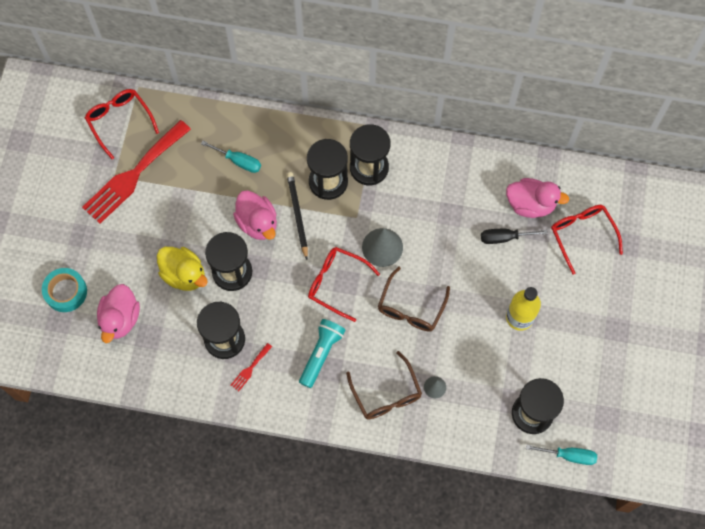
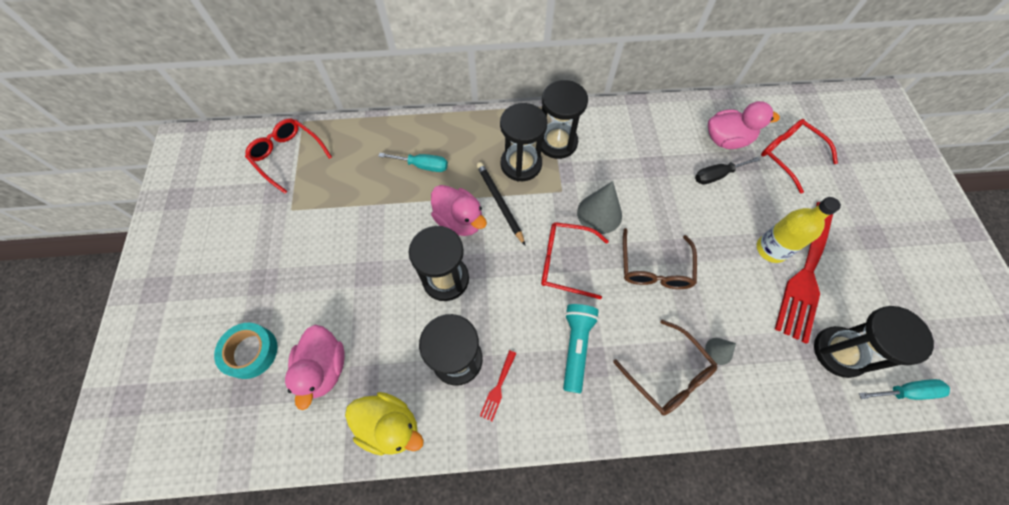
camera: 15 degrees left, 5 degrees down
red fork [82,120,191,224] -> red fork moved to [775,202,833,344]
yellow duck [157,247,208,291] -> yellow duck moved to [345,392,424,456]

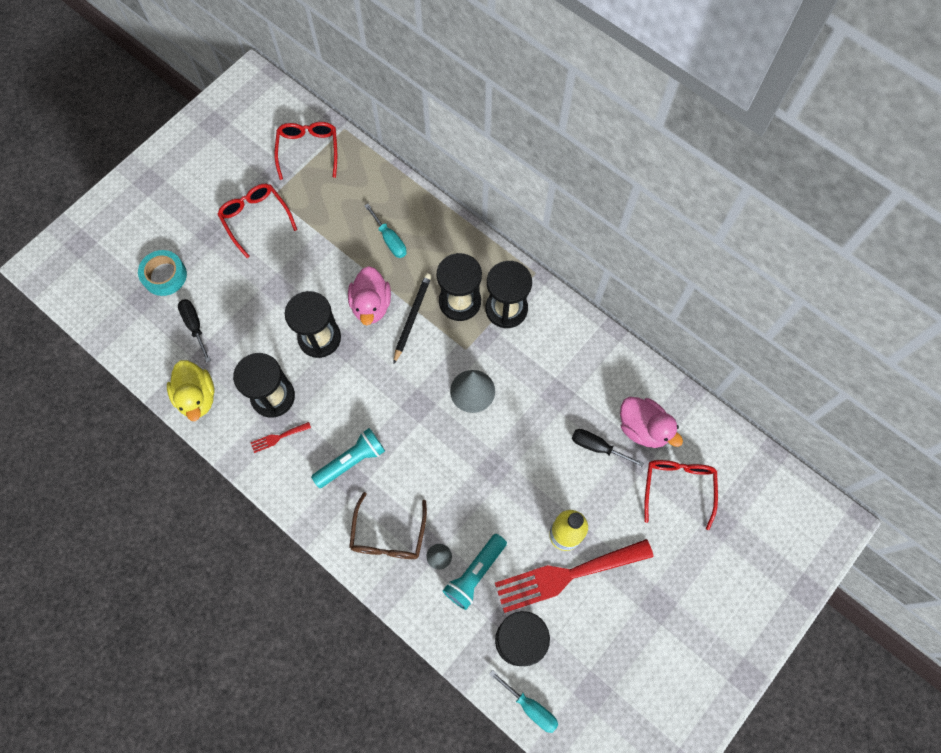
camera: 45 degrees right, 5 degrees up
pink duck [285,325,344,410] -> black screwdriver [178,299,211,362]
red glasses [541,222,609,299] -> red glasses moved to [217,184,297,258]
brown glasses [623,228,697,289] -> none
none -> turquoise flashlight [443,534,507,610]

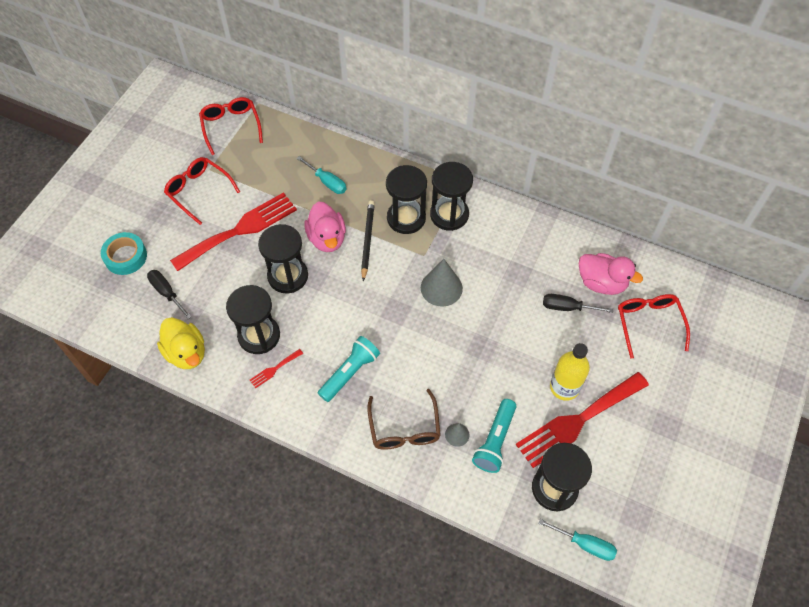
camera: 15 degrees left, 10 degrees down
none -> red fork [170,192,297,271]

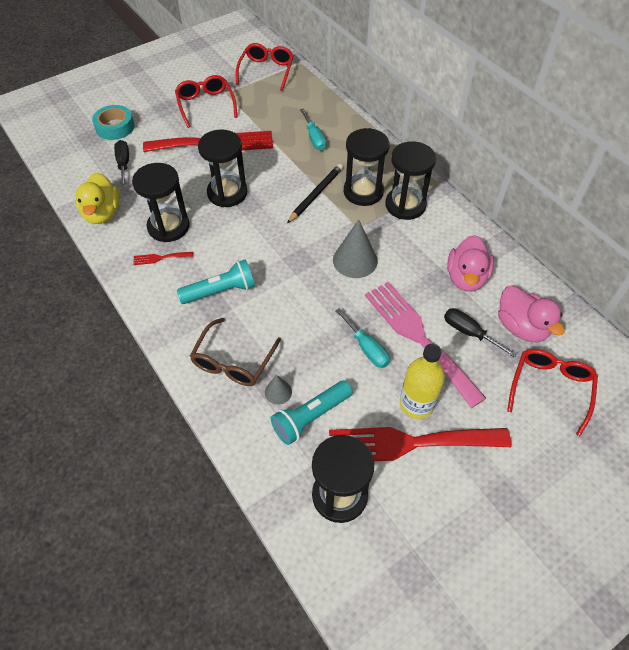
camera: 30 degrees right, 5 degrees down
pink duck [304,201,346,252] -> pink duck moved to [447,235,494,292]
turquoise screwdriver [538,519,617,561] -> turquoise screwdriver moved to [335,308,390,368]
none -> pink fork [365,282,486,408]

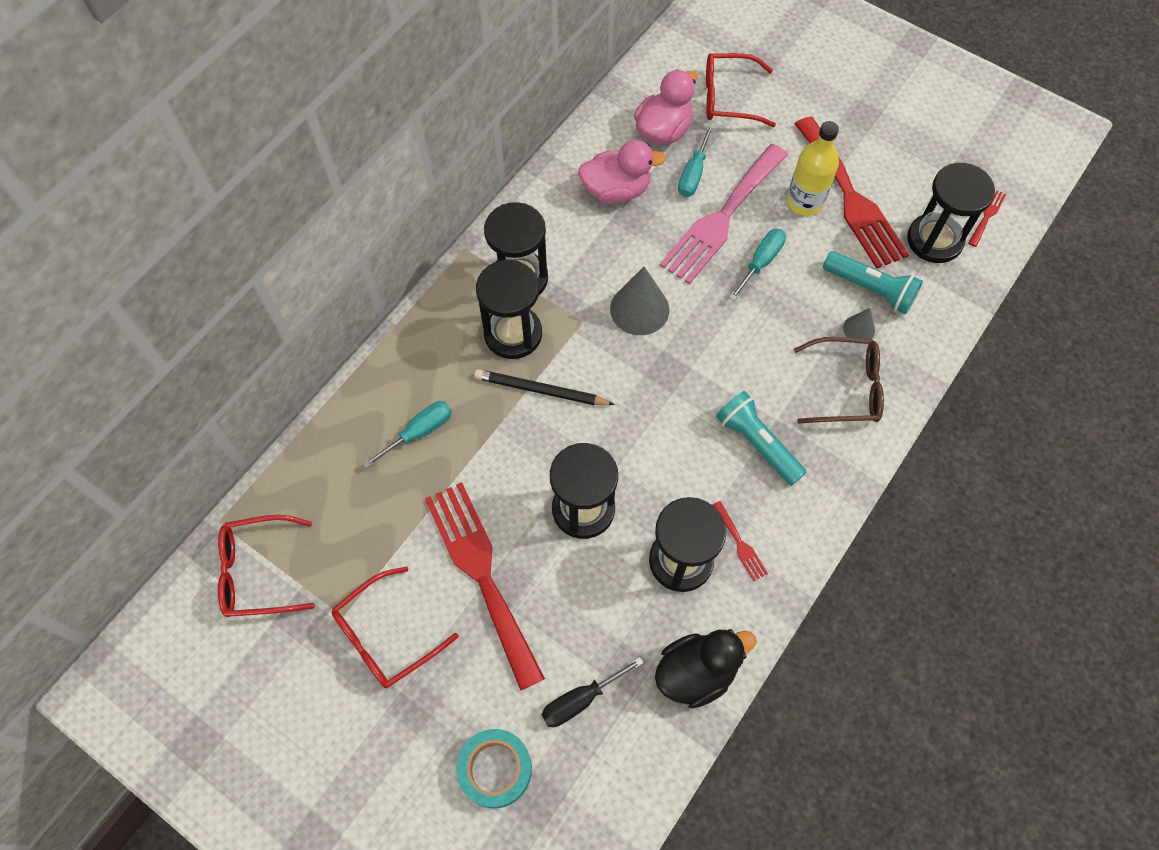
camera: 110 degrees left, 10 degrees up
yellow duck [76,172,120,224] -> black duck [655,629,756,708]
black screwdriver [444,308,517,358] -> turquoise screwdriver [678,124,714,197]
none -> red fork [968,190,1006,247]

